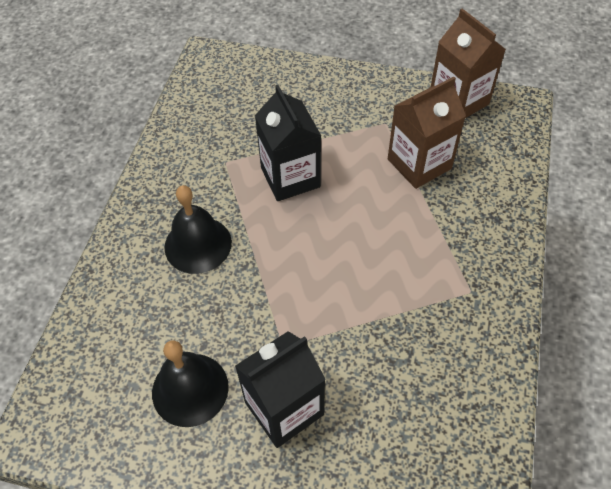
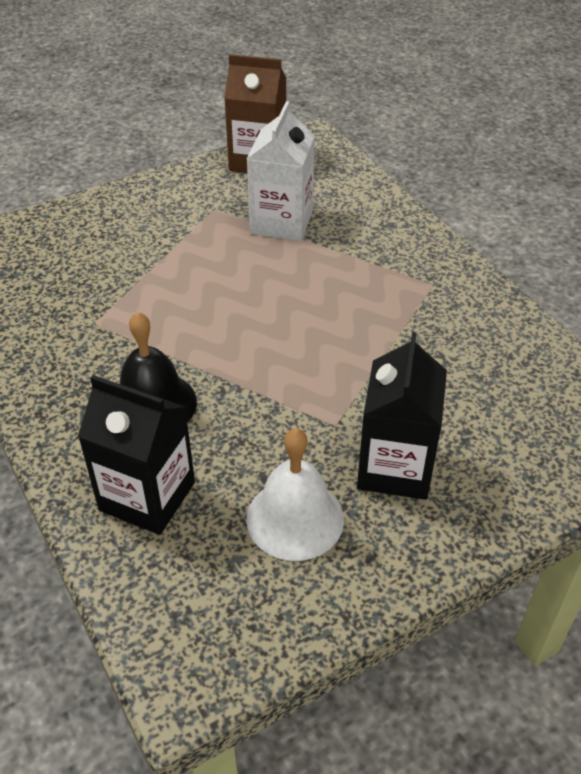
camera: 45 degrees left, 10 degrees down
black bell [152,340,229,427] -> white bell [246,428,344,561]
black carton [255,85,321,201] -> black carton moved to [78,375,195,535]
brown carton [388,76,466,189] -> white carton [247,101,315,241]

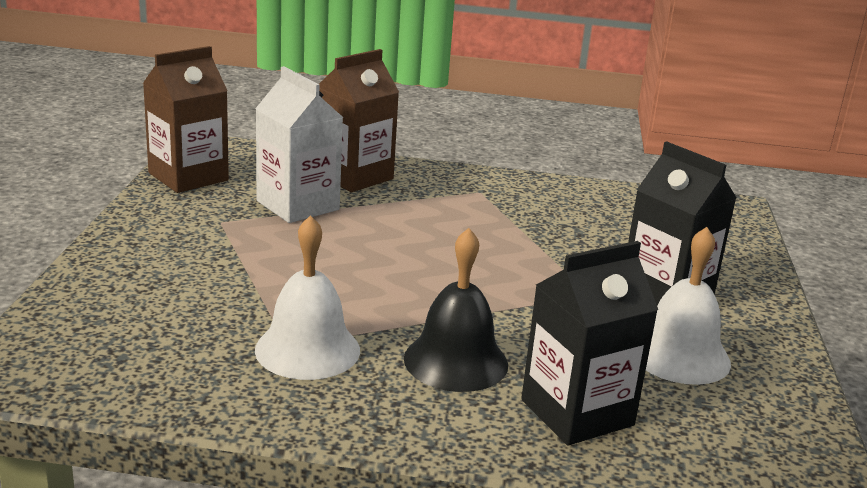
camera: 55 degrees left, 20 degrees down
none -> white bell [255,215,360,380]
none -> brown carton [319,49,399,192]

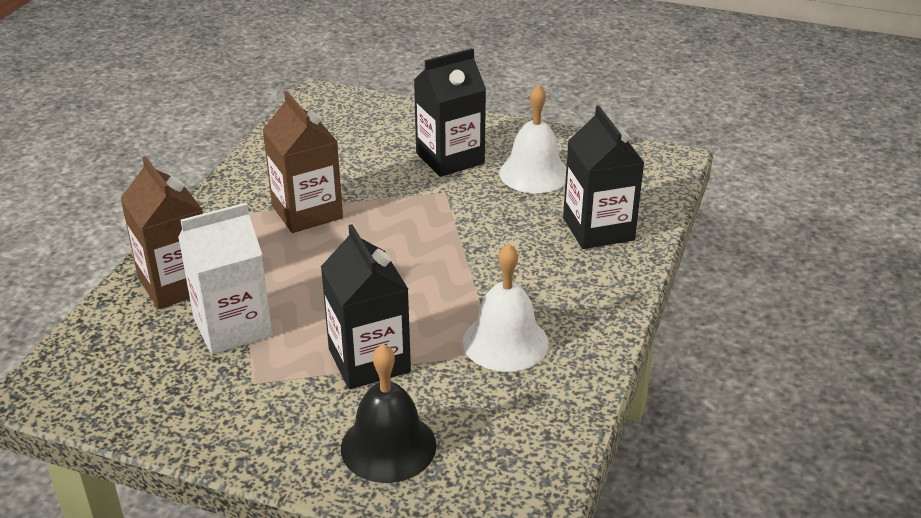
camera: 75 degrees left, 10 degrees up
brown carton [143,46,229,193] -> brown carton moved to [263,91,343,233]
black bell [404,228,508,392] -> black bell moved to [341,344,437,483]
none -> black carton [321,224,411,389]

